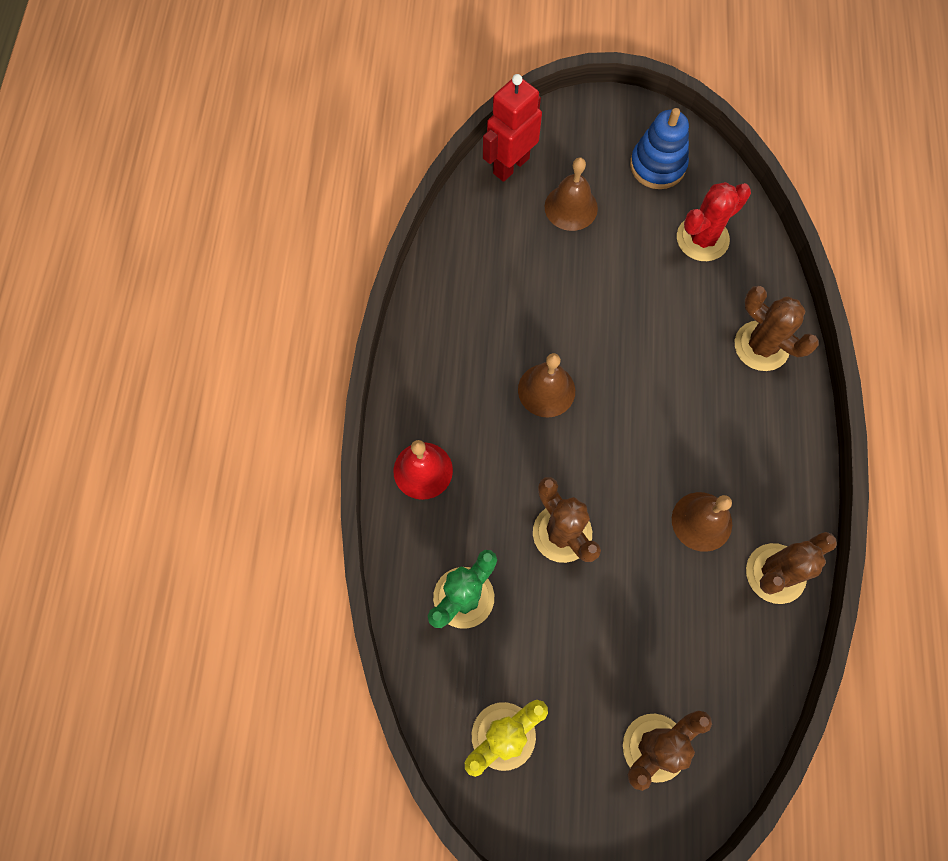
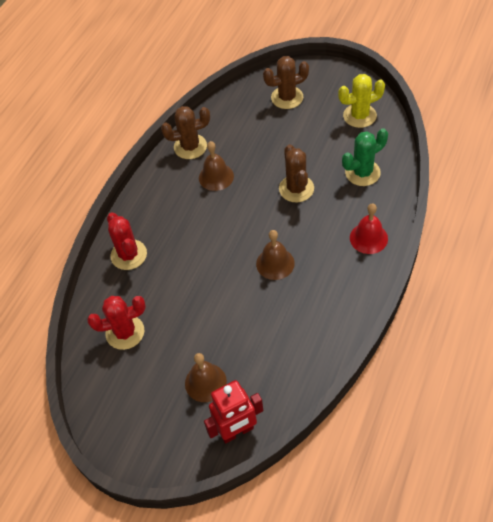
camera: 155 degrees left, 15 degrees down
blue stacking toy [630,108,689,189] -> none
brown cactus [735,286,819,371] -> red cactus [107,212,147,270]

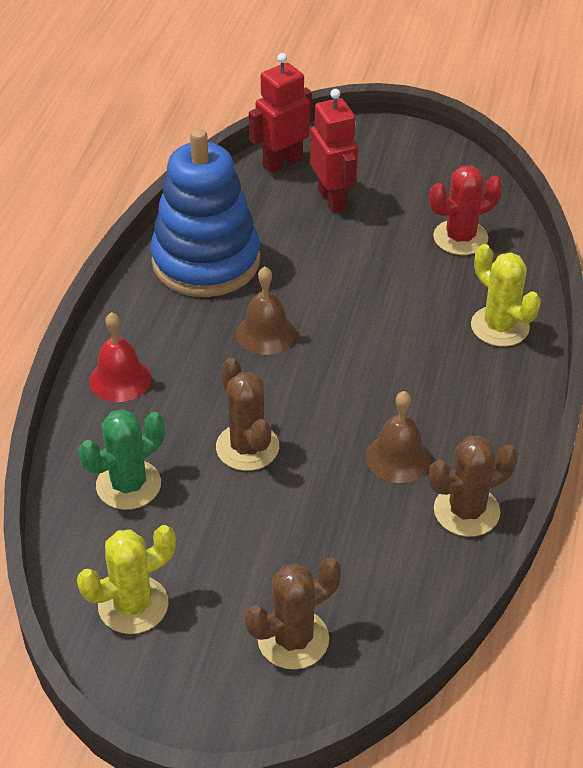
camera: 165 degrees right, 10 degrees down
red cactus [107,212,147,270] -> yellow cactus [471,244,541,346]
brown bell [185,353,227,402] -> red robot [310,89,358,213]
none -> blue stacking toy [150,129,260,297]

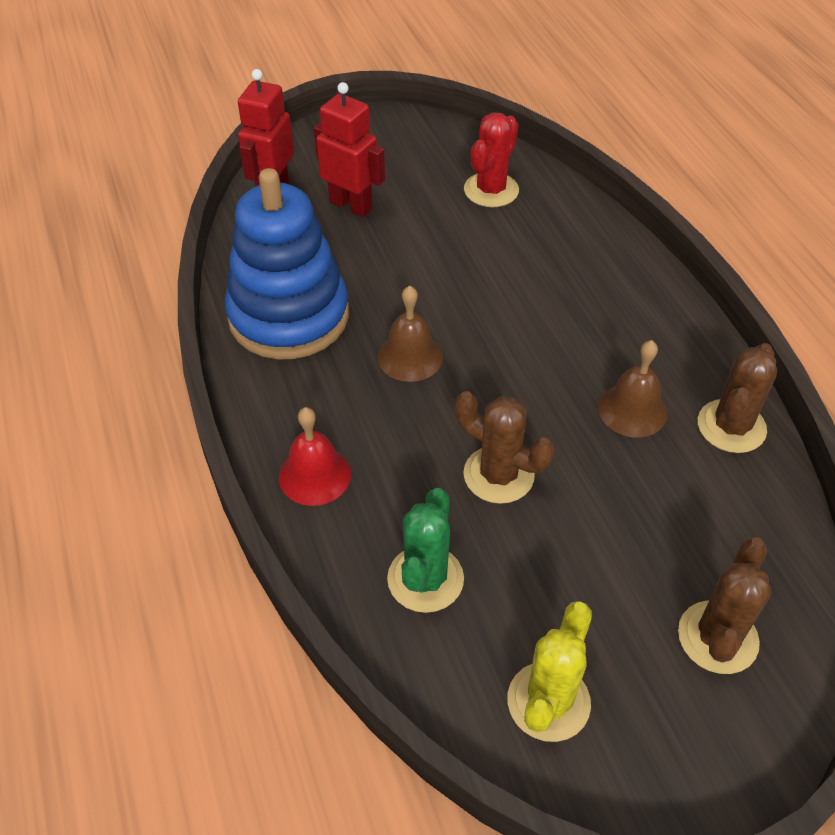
camera: 35 degrees left, 5 degrees up
yellow cactus [471,244,541,346] -> none

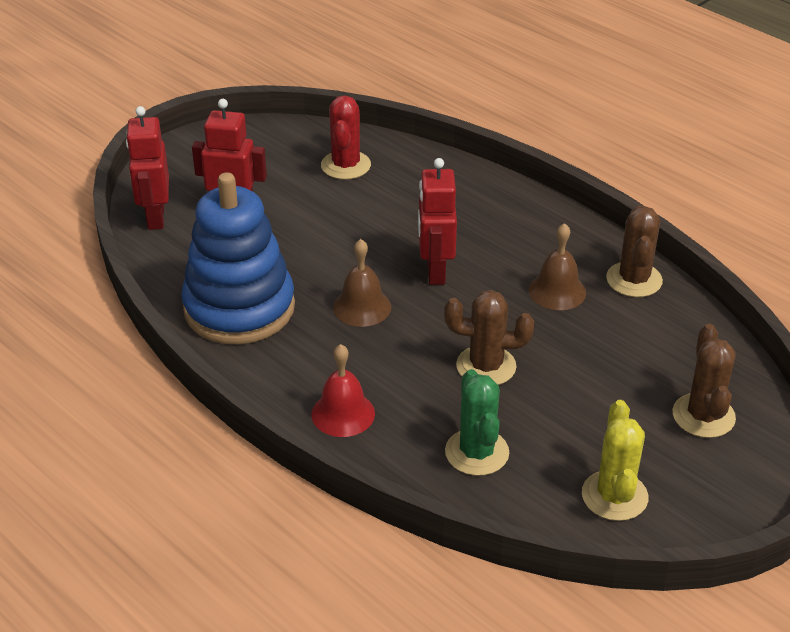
camera: 25 degrees left, 10 degrees down
none -> red robot [418,158,457,285]

